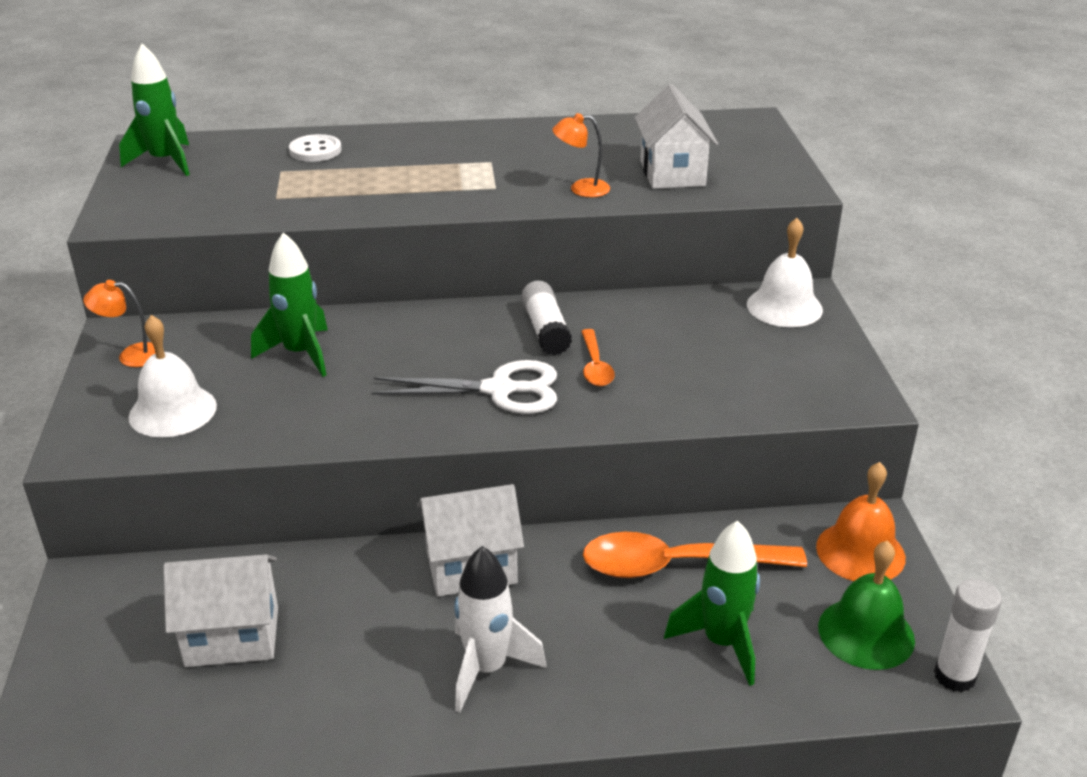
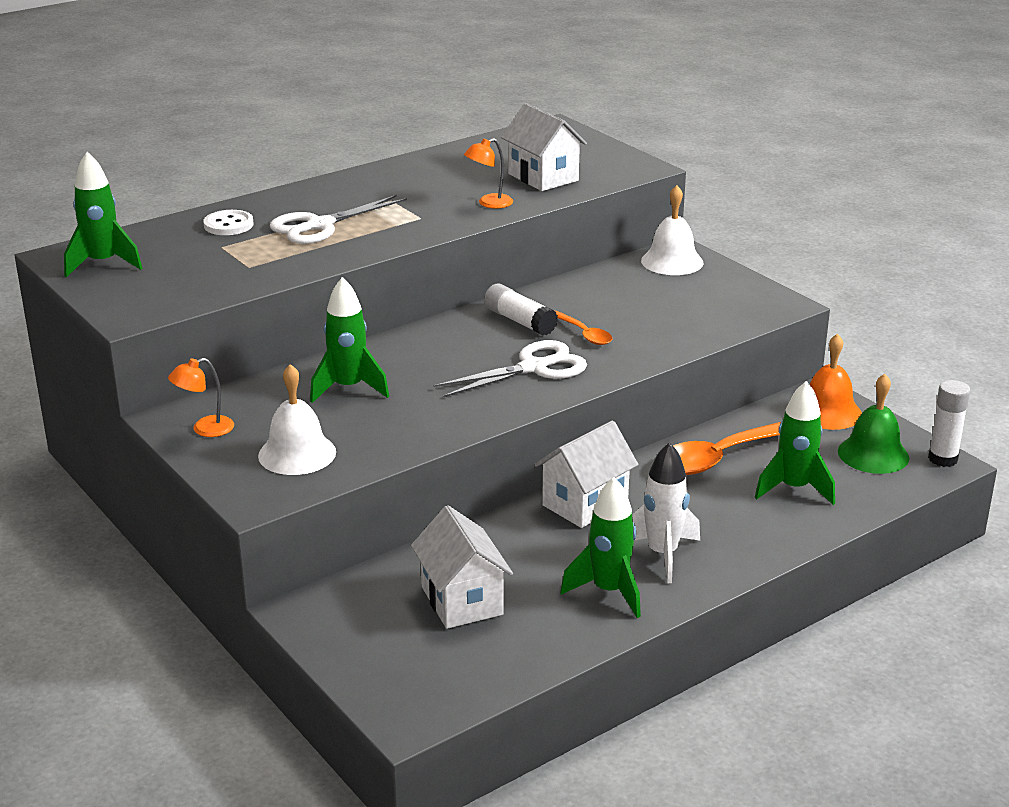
camera: 30 degrees left, 5 degrees down
white house [163,554,278,667] -> white house turned 75 degrees counterclockwise [411,505,513,629]
none -> white scissors [269,195,407,244]
none -> green rocket [560,477,641,618]

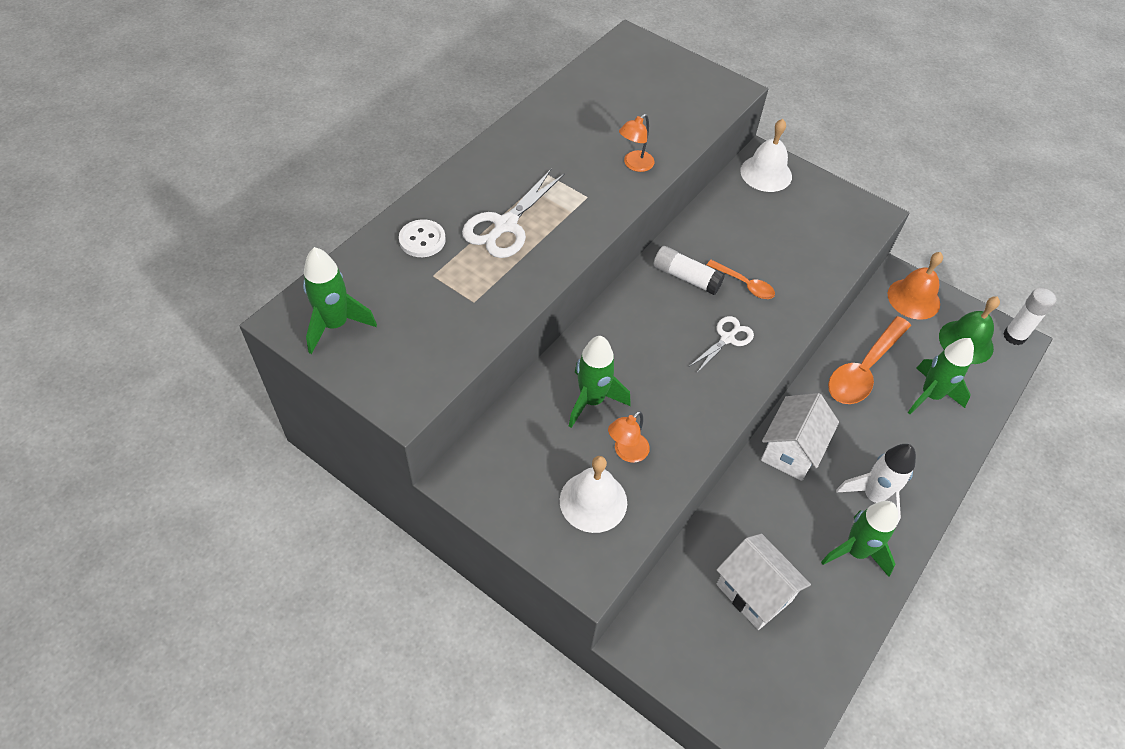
camera: 20 degrees left, 25 degrees up
orange lamp [168,358,234,437] -> orange lamp moved to [608,411,650,463]
white scissors [434,340,587,397] -> white scissors [690,316,754,374], size x0.62
white house [501,103,587,191] -> none

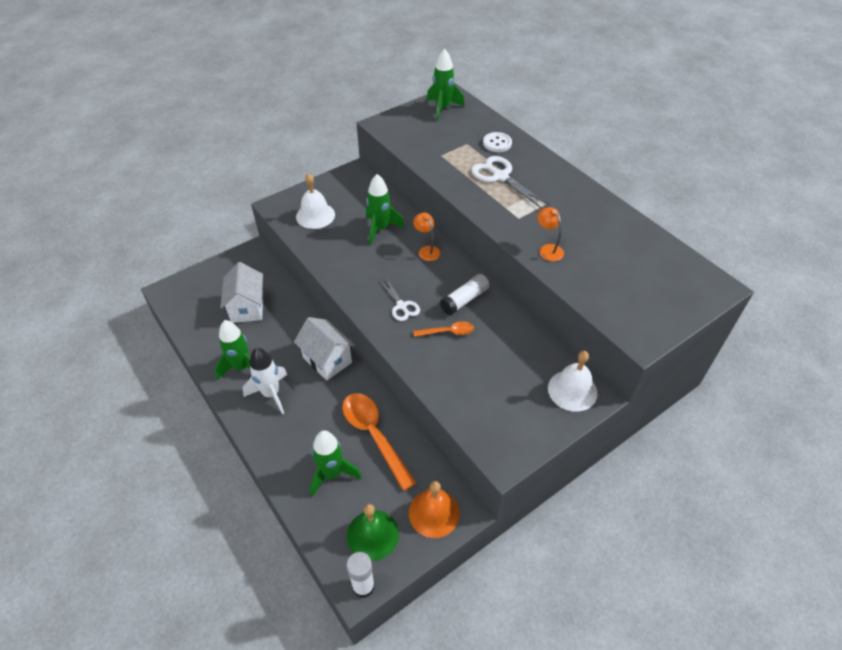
camera: 110 degrees right, 5 degrees down
orange lamp [608,411,650,463] -> orange lamp moved to [413,213,441,261]
orange spoon [707,260,775,299] -> orange spoon turned 150 degrees counterclockwise [413,321,474,337]
white house [716,534,811,630] -> white house turned 75 degrees counterclockwise [220,262,263,323]

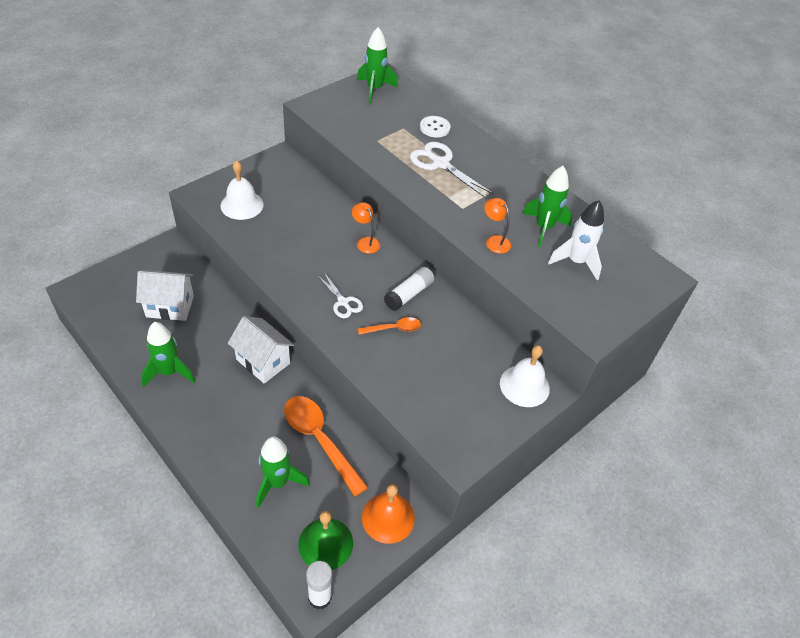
camera: 10 degrees left, 0 degrees up
white house [220,262,263,323] -> white house turned 75 degrees counterclockwise [136,270,194,321]
white rocket [243,348,288,414] -> white rocket moved to [548,200,604,280]
green rocket [366,174,405,245] -> green rocket moved to [522,166,572,247]

